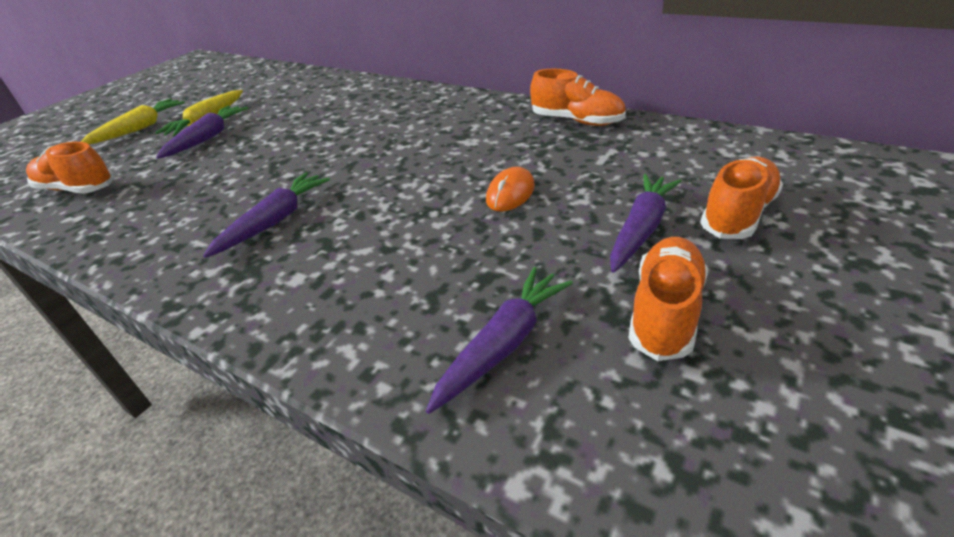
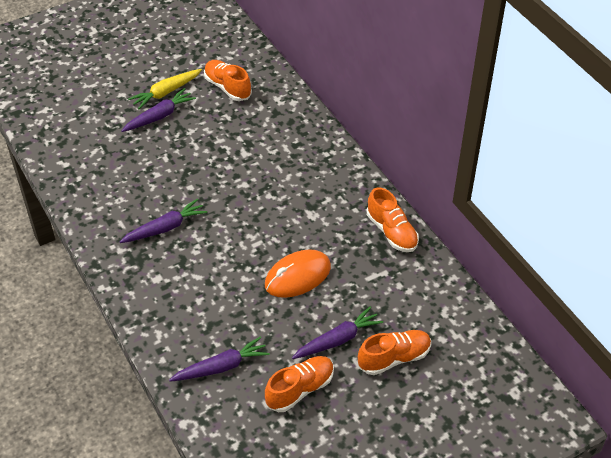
camera: 25 degrees right, 10 degrees up
orange shoe [26,142,115,194] -> orange shoe moved to [204,60,252,101]
yellow carrot [80,99,185,144] -> none
orange mouse [486,167,535,212] -> orange mouse [265,250,331,298], size x1.64

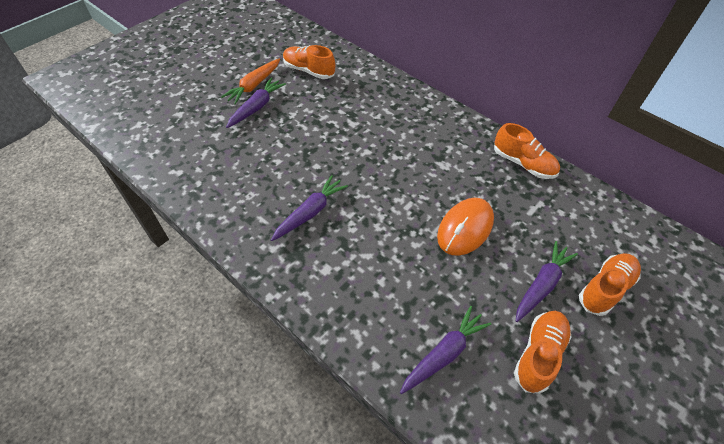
camera: 20 degrees left, 5 degrees up
yellow carrot [128,69,202,109] -> orange carrot [221,59,280,105]

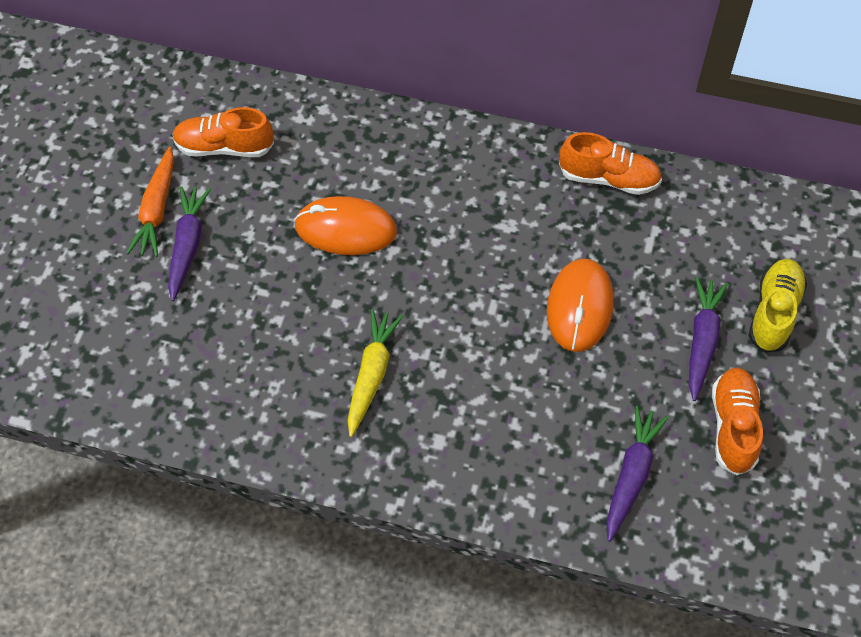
camera: 25 degrees left, 5 degrees up
purple carrot [271,175,348,241] -> yellow carrot [348,309,403,437]
orange shoe [579,253,641,316] -> yellow shoe [748,259,807,353]
none -> orange mouse [294,196,397,255]

